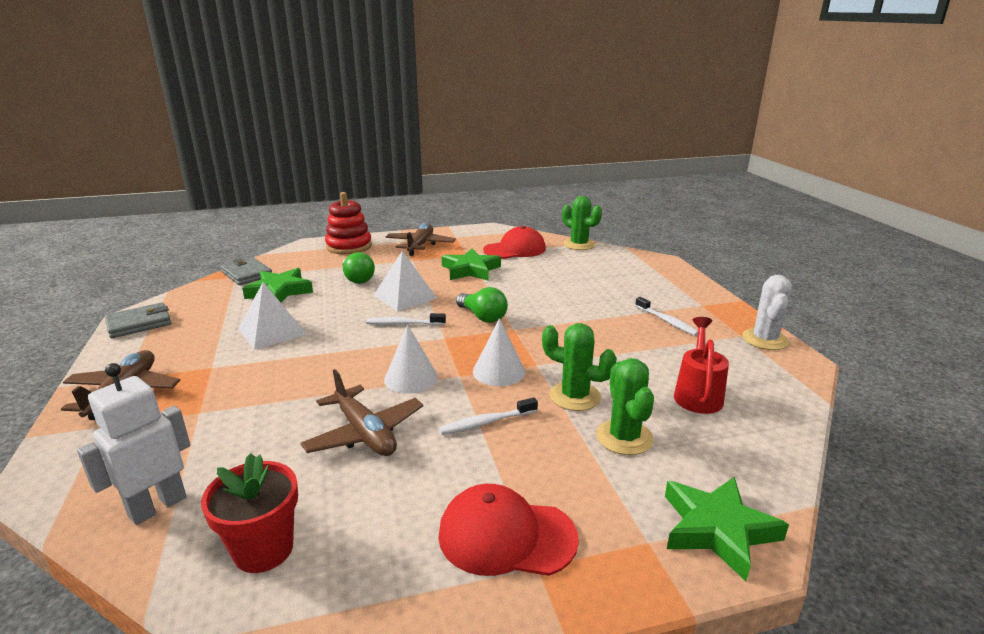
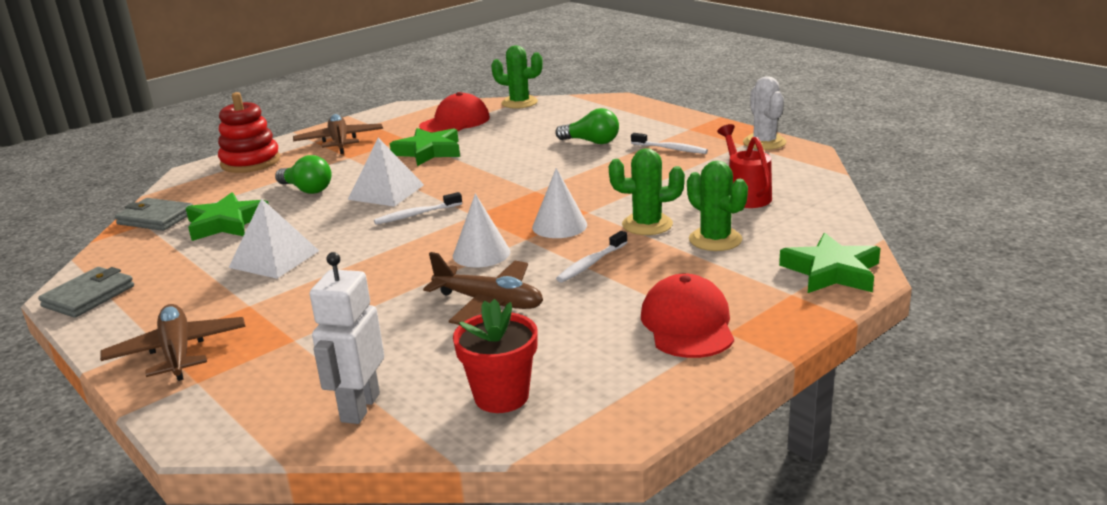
camera: 25 degrees left, 0 degrees up
red cap [438,484,579,576] -> red cap turned 105 degrees clockwise [641,274,734,358]
green light bulb [456,287,508,323] -> green light bulb moved to [555,108,619,144]

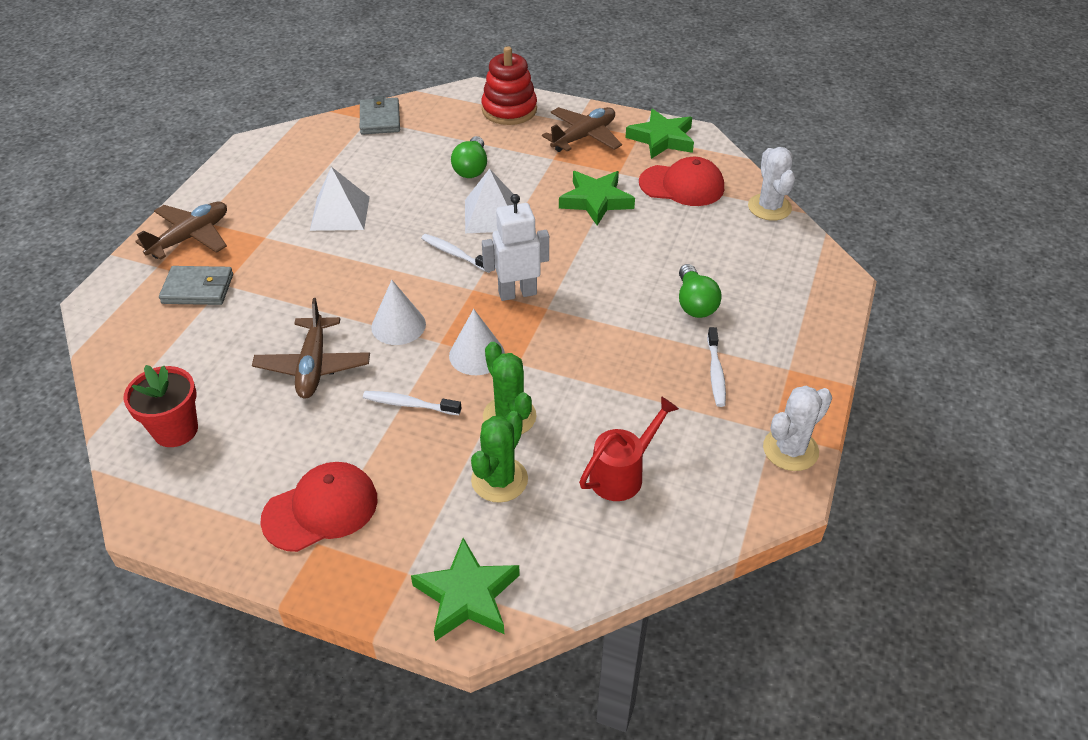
camera: 60 degrees right, 20 degrees up
grey wallet [38,267,134,318] -> grey wallet moved to [159,266,233,305]
green star [186,192,269,241] -> green star moved to [625,109,694,159]
white robot [310,252,384,424] -> white robot moved to [482,194,549,301]
green cactus [491,45,543,109] -> white cactus [748,147,795,221]

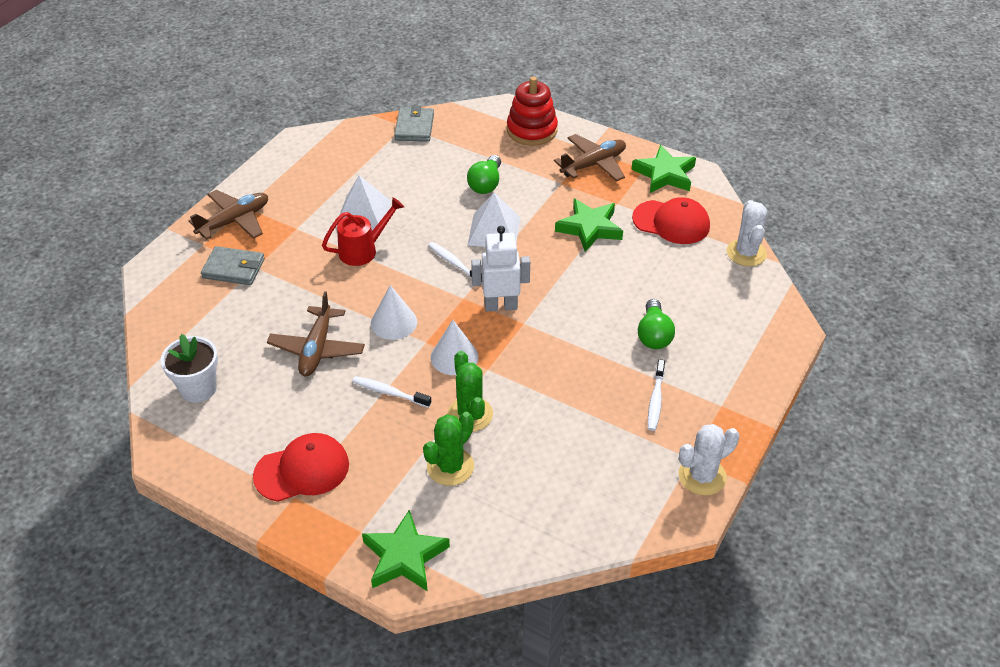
camera: 10 degrees right, 0 degrees up
red flower pot [124,365,198,447] -> white flower pot [160,334,218,403]
red watering can [579,396,679,501] -> red watering can moved to [322,197,404,266]

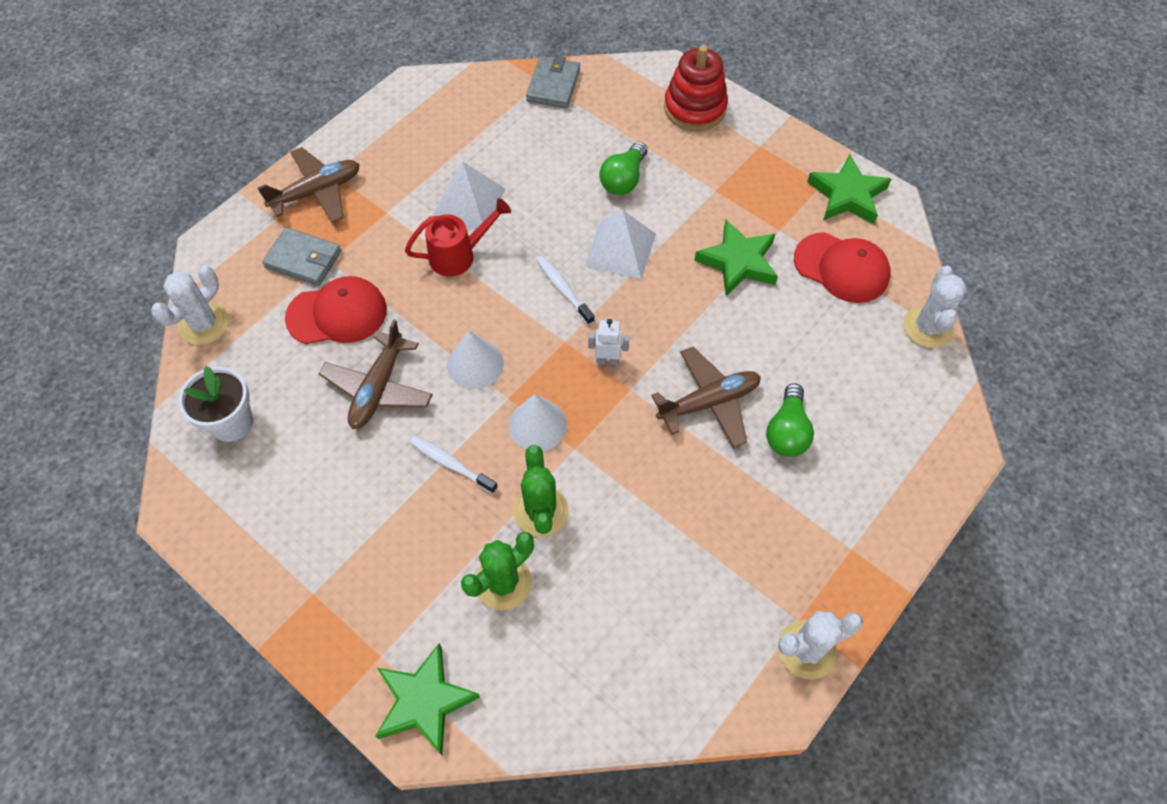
camera: 10 degrees right, 15 degrees up
red cap [253,433,349,502] -> red cap moved to [285,276,387,344]
white robot [471,226,530,312] -> white robot [588,319,630,365], size x0.57
brown plane [554,134,626,182] -> brown plane moved to [651,347,761,448]
white toothbrush [648,359,665,431] -> none
none -> white cactus [151,266,229,345]

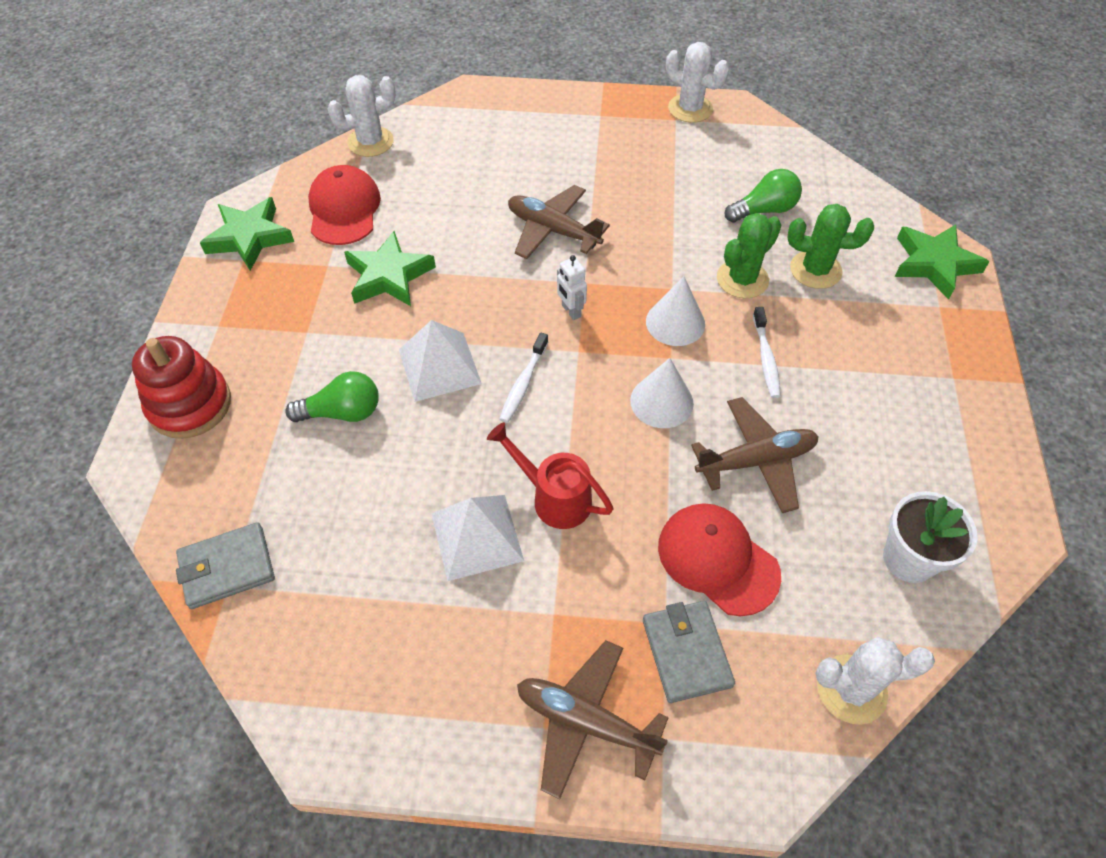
camera: 125 degrees left, 5 degrees down
green light bulb [766,383,814,457] -> green light bulb moved to [725,169,802,223]

